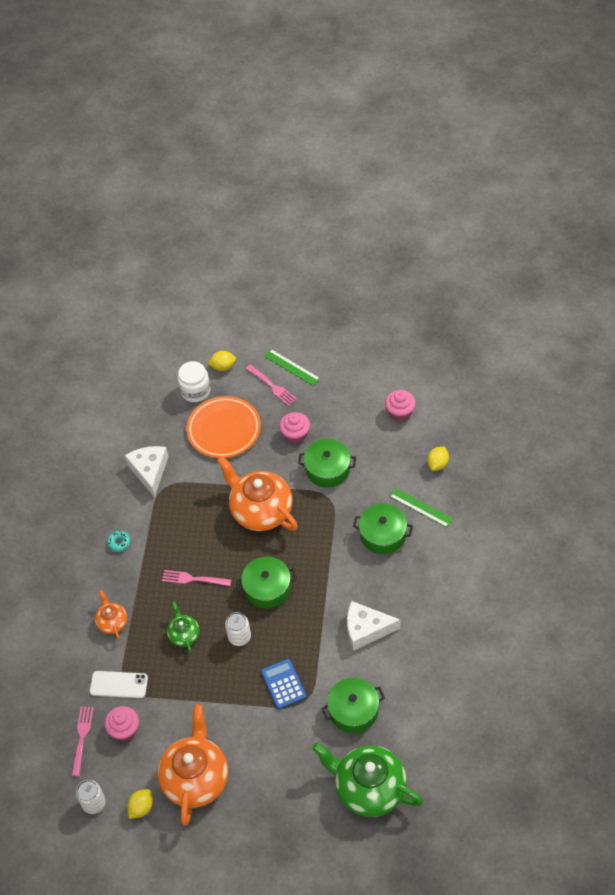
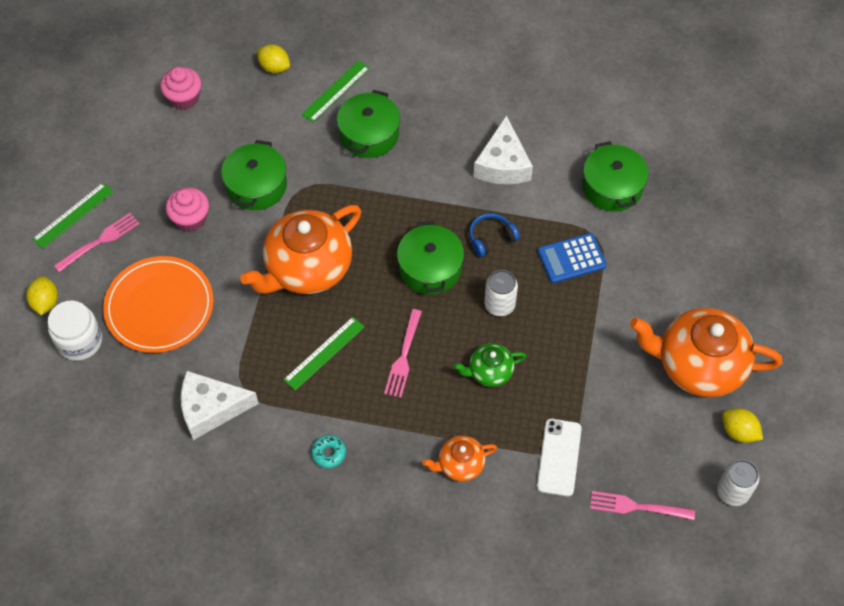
camera: 90 degrees left, 5 degrees up
pink cupcake [105,706,139,741] -> none
green teapot [312,743,423,817] -> none
none -> green ruler [283,317,365,391]
none -> blue headphones [469,213,520,257]

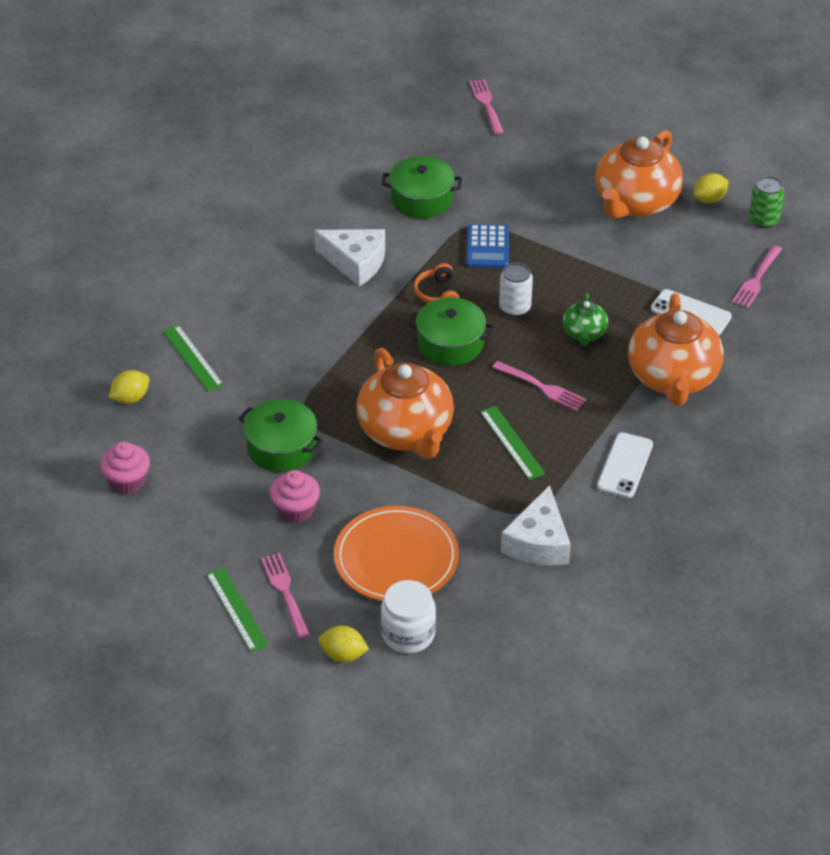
camera: 70 degrees left, 15 degrees down
turquoise donut [311,435,346,468] -> white phone [597,432,653,498]
green pot [337,90,400,158] -> none
orange teapot [422,436,497,482] -> orange teapot [628,293,724,406], size x2.04
blue headphones [469,213,520,257] -> orange headphones [414,263,460,303]
white can [717,460,760,506] -> green can [749,176,784,228]
none -> pink fork [470,79,504,135]

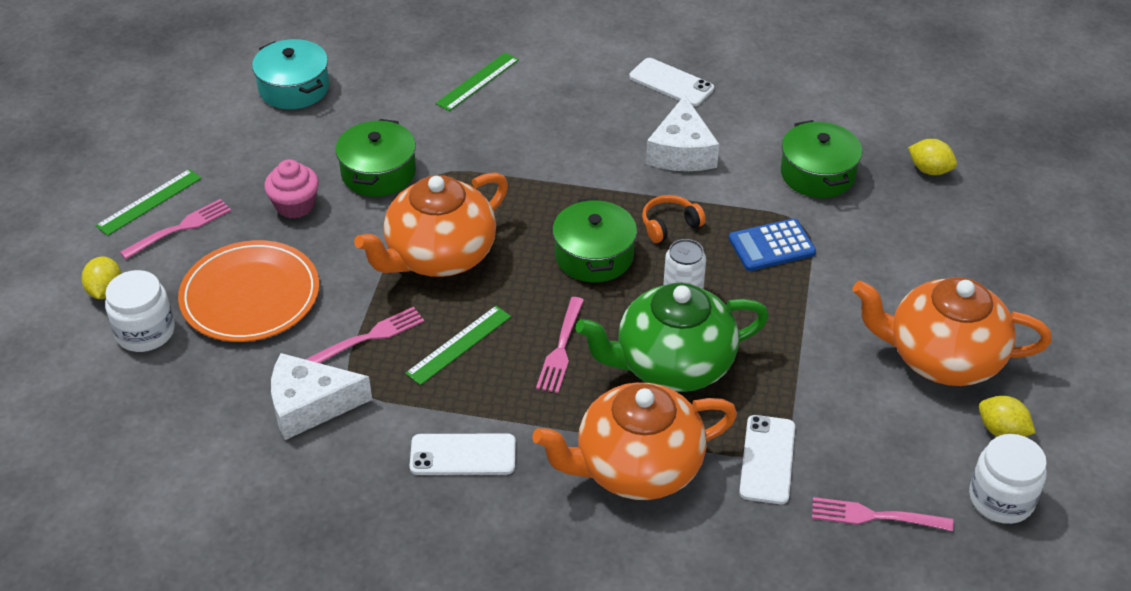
camera: 70 degrees right, 0 degrees up
pink cupcake [100,442,150,494] -> turquoise pot [252,39,329,109]
yellow lemon [109,370,149,404] -> yellow lemon moved to [908,139,957,175]
pink fork [470,79,504,135] -> pink fork moved to [305,307,424,363]
green teapot [563,293,608,346] -> green teapot [576,283,769,392], size x2.04
green can [749,176,784,228] -> white jar [969,434,1047,524]
none -> white phone [629,58,714,106]

